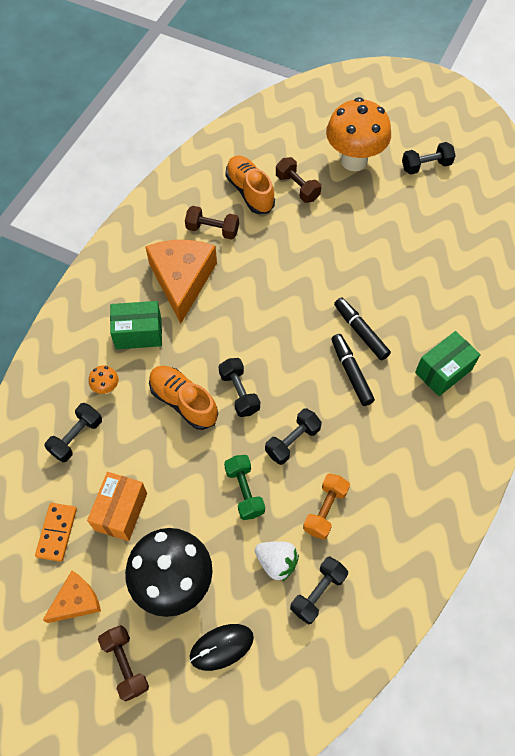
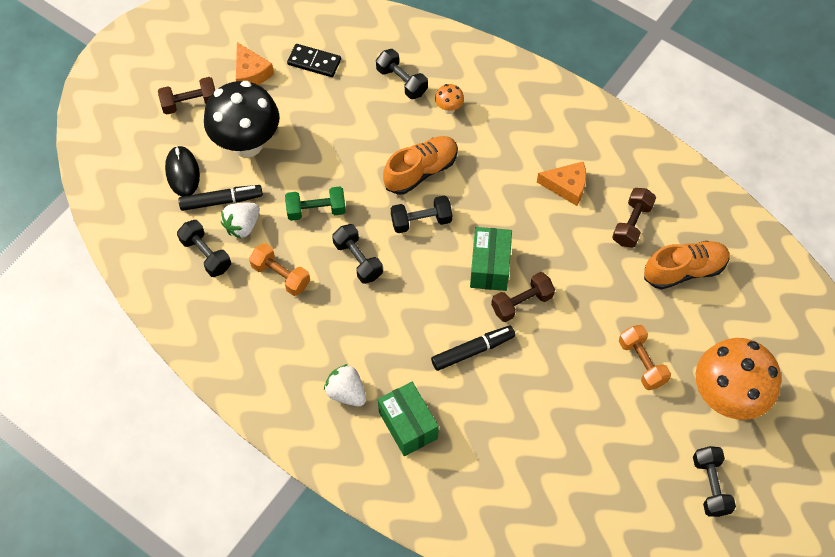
camera: 100 degrees right, 0 degrees up
orange domino [35,503,77,562] -> black domino [287,44,341,77]
orange box [87,472,147,541] -> none
green box [110,301,162,349] -> green box moved to [470,227,512,291]
orange cheese [145,240,217,324] -> orange cheese [537,161,586,206], size x0.55
brown dumbbell [276,157,321,203] -> brown dumbbell moved to [491,272,555,322]
black marker [331,334,375,406] -> black marker moved to [178,185,263,211]
none -> white strawberry [324,364,366,406]
none -> orange dumbbell [619,325,671,390]

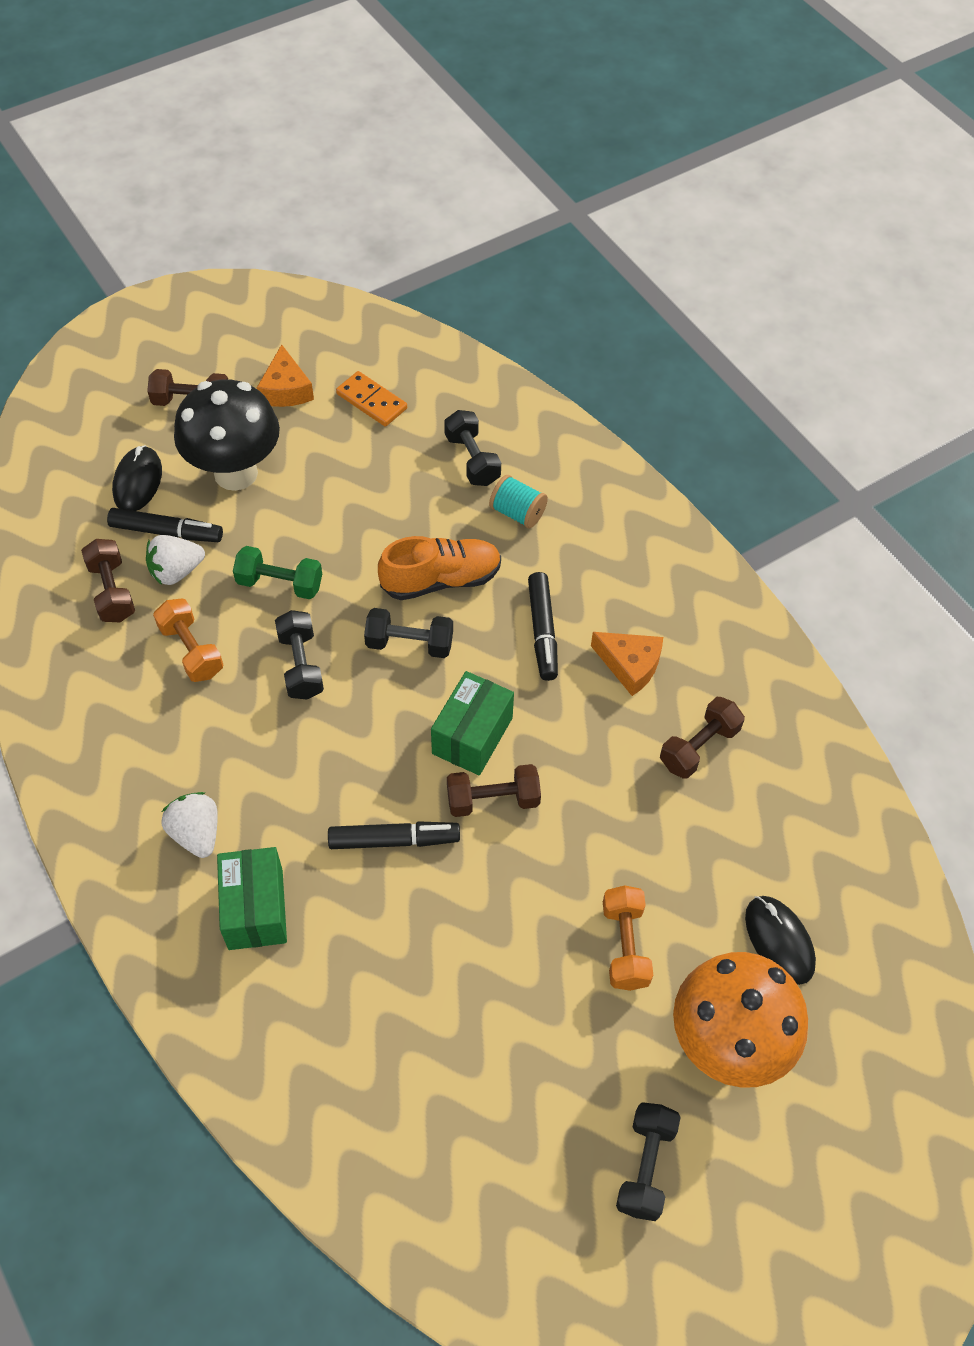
camera: 20 degrees right, 5 degrees down
black dumbbell [177,220,231,277] -> brown dumbbell [81,539,135,622]
black domino [287,44,341,77] -> orange domino [336,371,407,426]
orange mushroom [435,84,464,114] -> turquoise spool [489,475,548,528]
orange shoe [644,241,730,290] -> none
none -> black marker [528,572,558,681]
none -> black mouse [745,896,816,985]

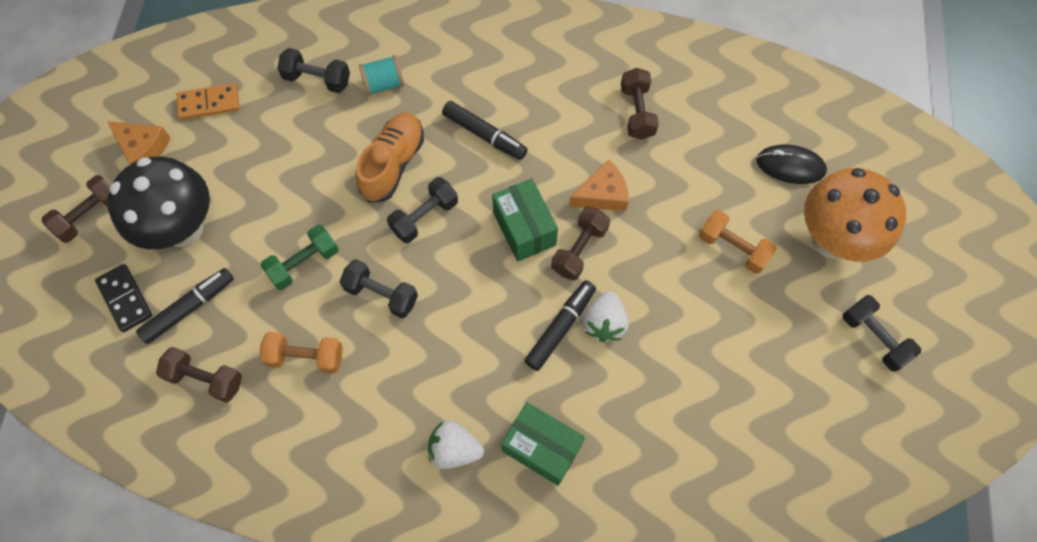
camera: 50 degrees left, 10 degrees up
black mouse [112,445,162,511] -> black domino [95,264,152,332]
white strawberry [146,535,205,585] -> white strawberry moved to [583,291,629,342]
orange cheese [591,632,663,696] -> orange cheese moved to [569,159,629,211]

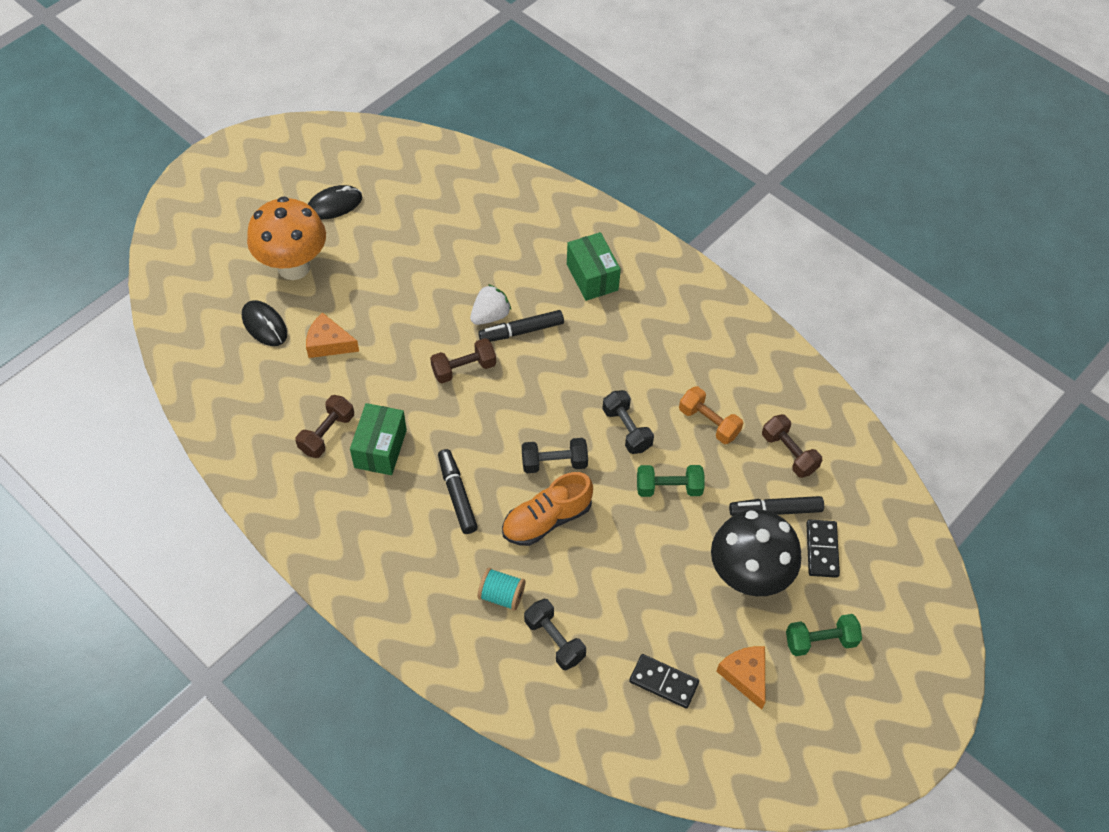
camera: 145 degrees left, 10 degrees down
brown dumbbell [41,175,111,243] -> green dumbbell [786,614,862,656]
orange domino [177,83,239,120] -> black domino [629,654,699,709]
white strawberry [428,420,484,469] -> none
green box [492,178,558,262] -> green box moved to [350,403,407,475]
orange cheese [569,159,629,211] -> orange cheese moved to [306,312,359,358]
orange dumbbell [699,210,777,274] -> none
black dumbbell [843,295,921,372] -> black mouse [308,185,363,219]

